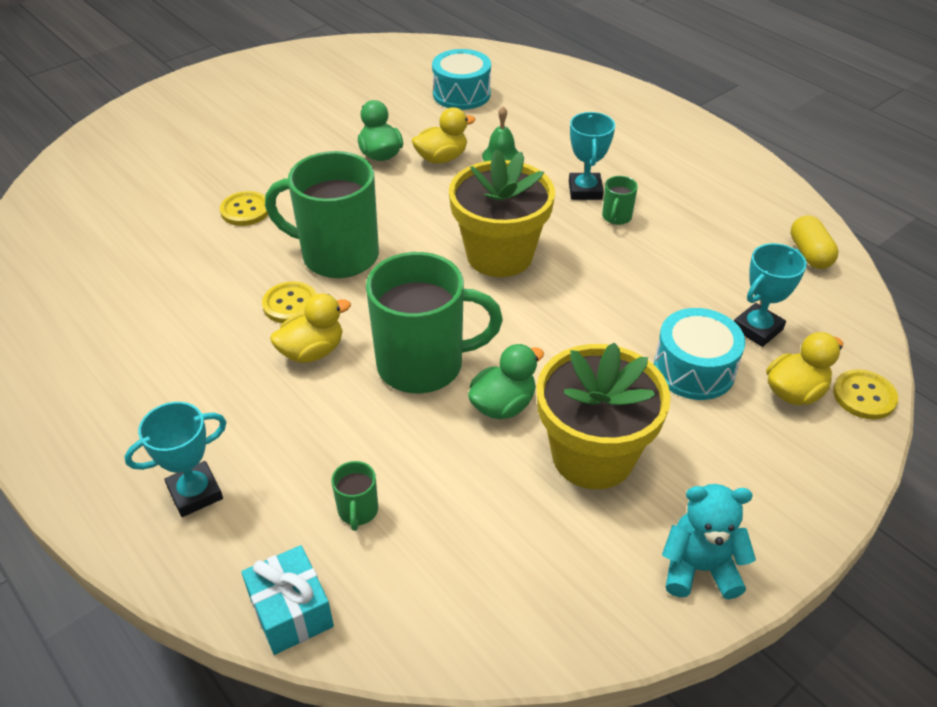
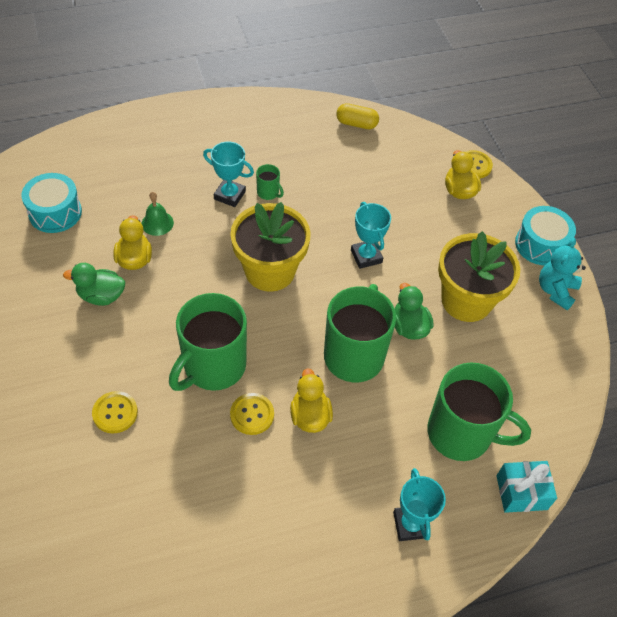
camera: 70 degrees left, 10 degrees up
green mug [331,461,378,531] -> green mug [427,362,531,461], size x2.42
turquoise drum [654,308,745,400] -> turquoise drum moved to [515,206,576,266]
turquoise trophy [734,243,807,347] -> turquoise trophy moved to [351,202,391,269]

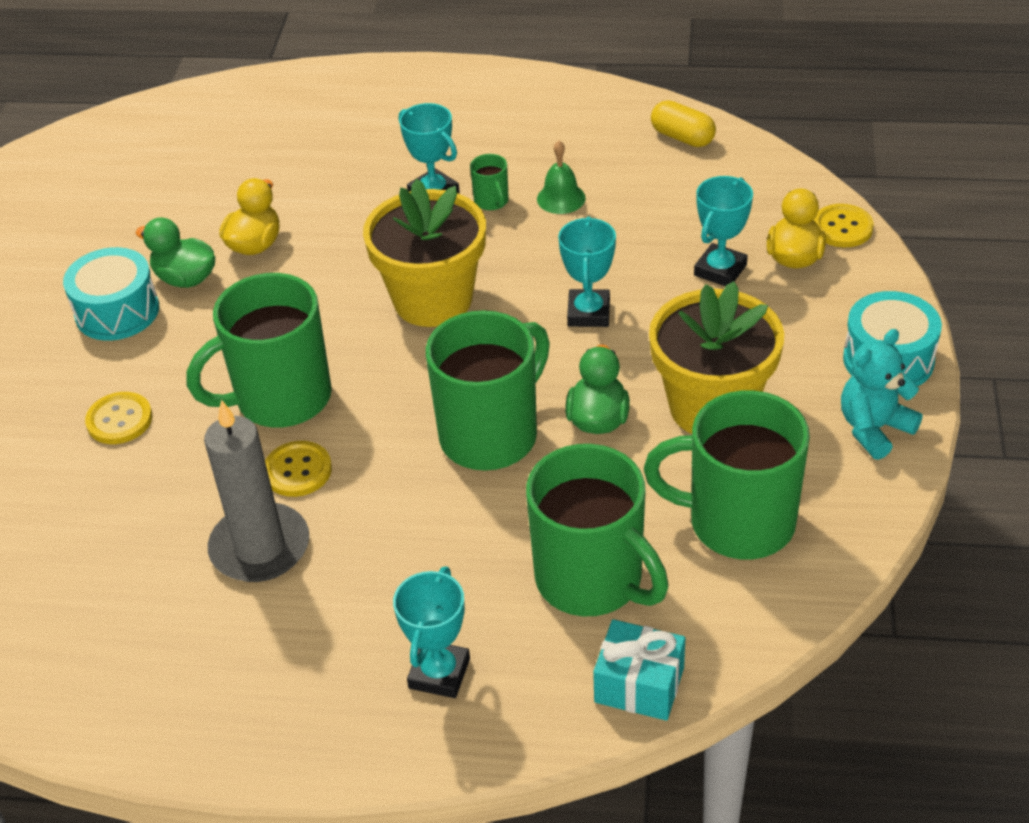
camera: 30 degrees right, 10 degrees down
turquoise drum [21,173,82,233] -> turquoise drum moved to [63,247,159,341]
green bell [142,192,174,236] -> green bell moved to [537,141,585,214]
yellow duck [290,368,333,433] -> none
none -> grey candle [204,400,309,582]
none -> green mug [644,391,810,559]
none -> turquoise trophy [694,176,753,286]

